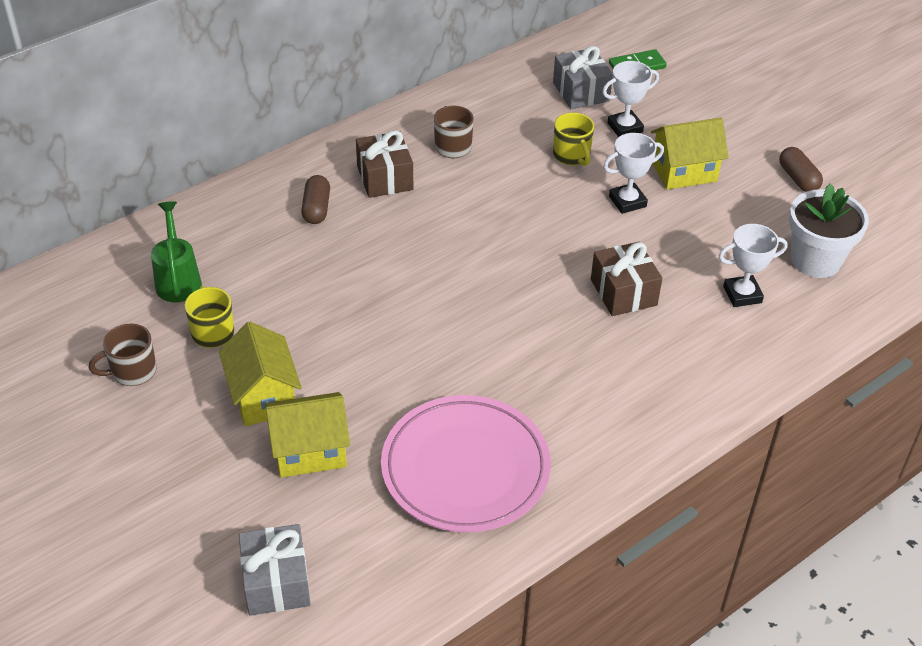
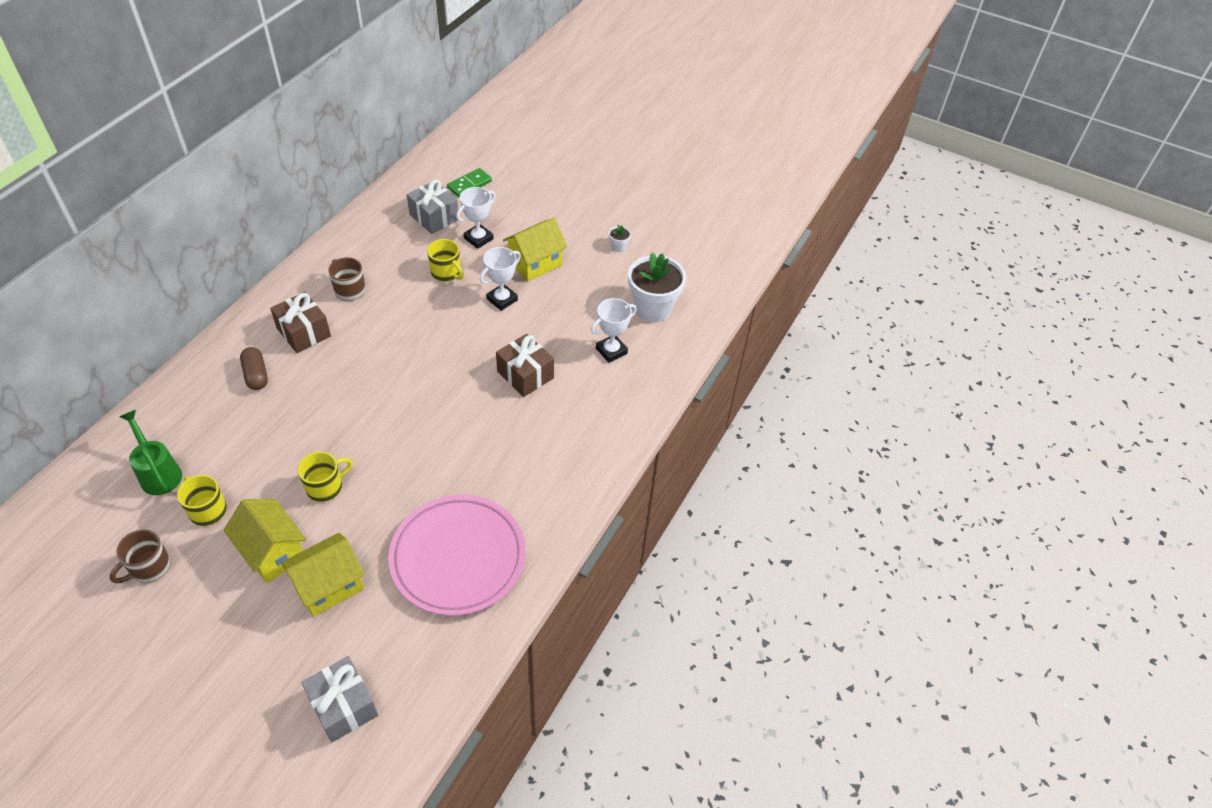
camera: 25 degrees left, 5 degrees up
brown capsule [779,147,823,192] -> white flower pot [609,225,631,252]
none -> yellow mug [298,452,353,502]

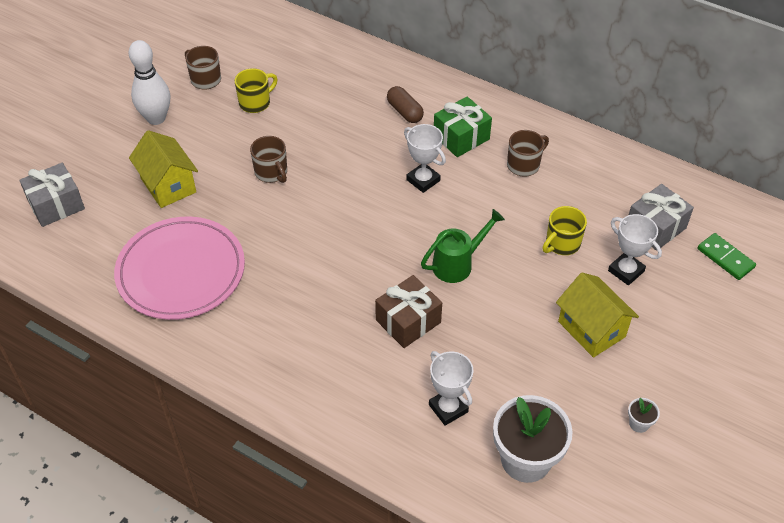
camera: 95 degrees right, 0 degrees up
green watering can [120,410,182,495] -> green watering can moved to [421,209,505,283]
yellow house [223,499,306,583] -> none
brown capsule [240,347,268,390] -> brown capsule turned 75 degrees clockwise [387,86,424,123]
brown gift [270,292,331,353] -> green gift [434,97,492,157]
yellow mug [298,452,353,502] -> brown mug [250,136,287,183]
white trophy [480,247,521,311] -> white trophy moved to [404,124,446,193]
none -> white bowling pin [129,40,170,125]

